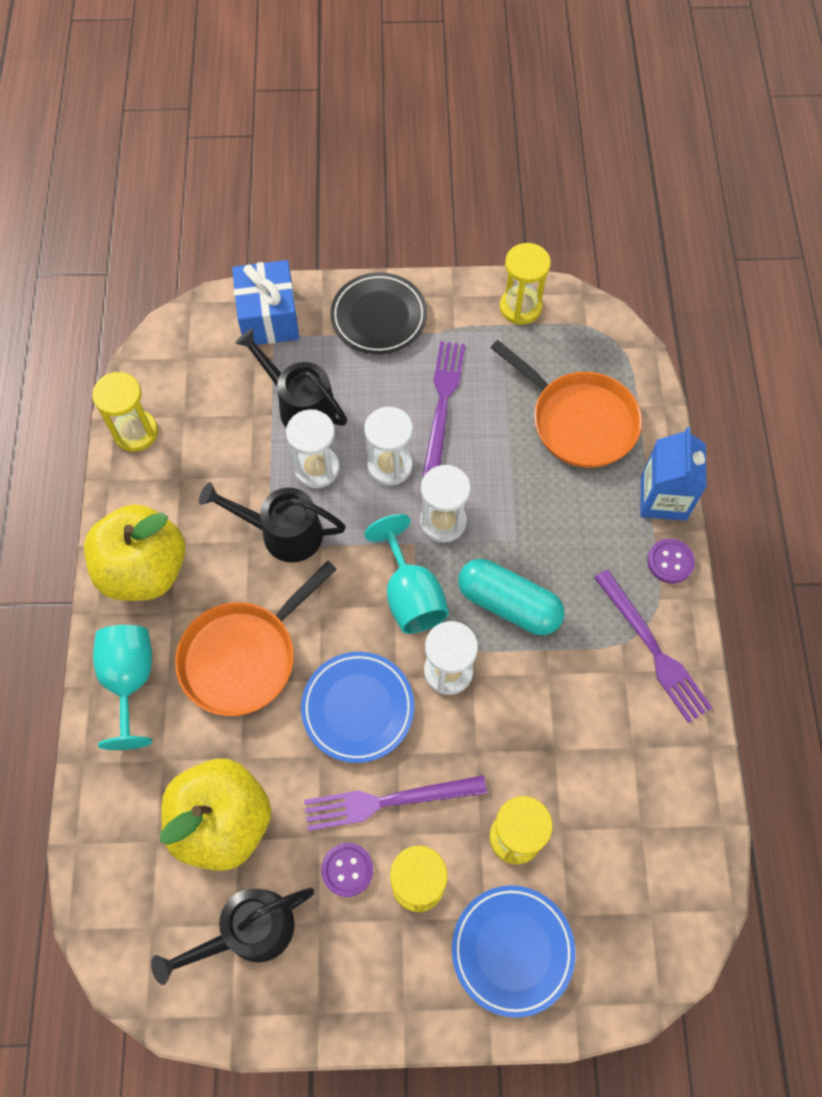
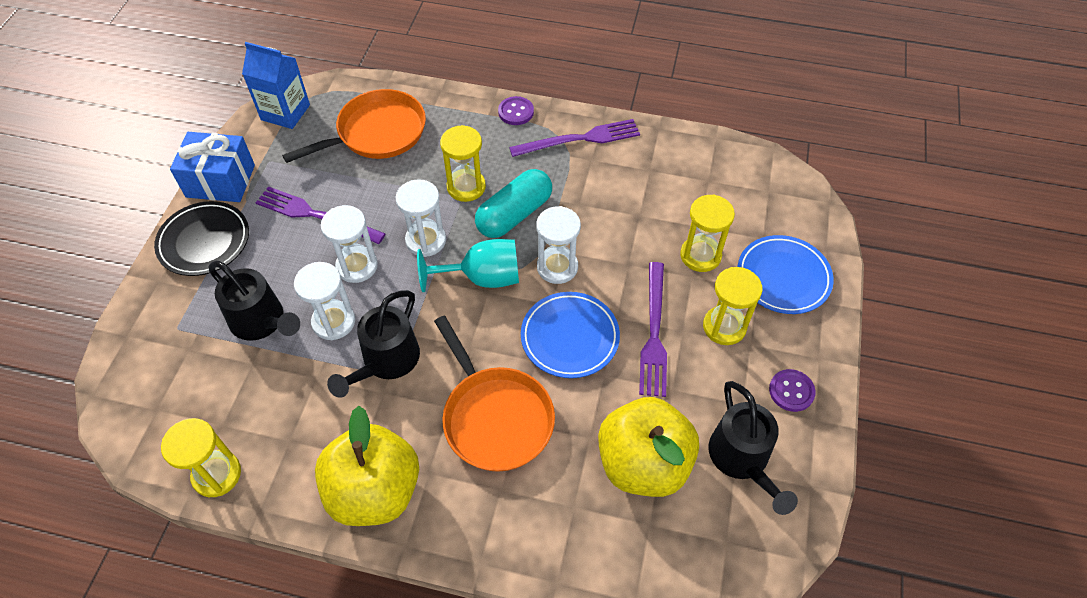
camera: 75 degrees left, 10 degrees down
turquoise goblet [93,625,152,750] -> none
blue gift [232,260,299,345] -> blue gift moved to [170,132,255,202]
black watering can [235,329,347,427] -> black watering can turned 105 degrees counterclockwise [209,261,300,341]
purple button [321,843,373,897] -> purple button moved to [769,369,816,412]
yellow hourglass [500,243,551,325] -> yellow hourglass moved to [440,125,486,202]
blue carton [640,427,707,521] -> blue carton moved to [242,42,310,129]

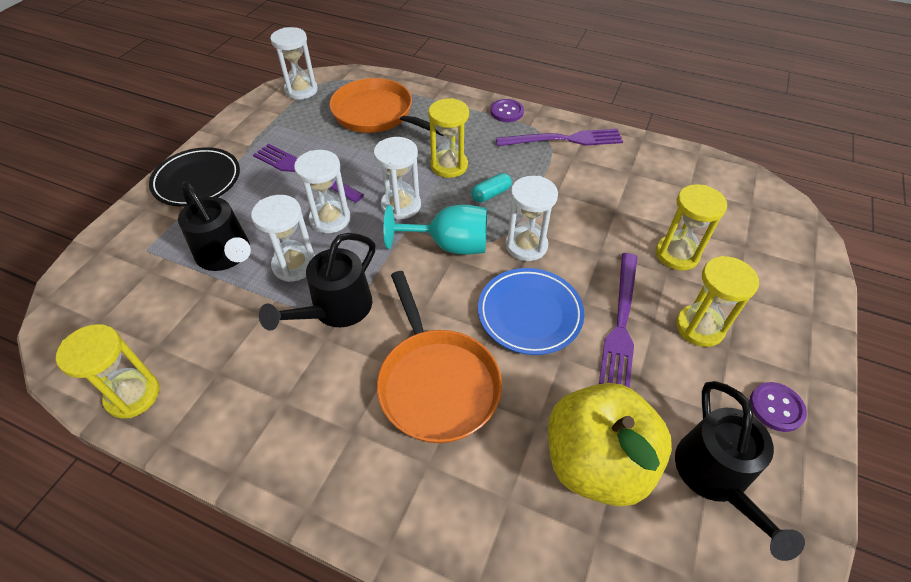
camera: 10 degrees right, 5 degrees down
blue gift [170,132,255,202] -> none
blue carton [242,42,310,129] -> white hourglass [270,27,318,100]
orange pan [282,89,426,163] -> orange pan turned 120 degrees counterclockwise [330,78,444,136]
yellow apple [315,406,419,526] -> none
turquoise capsule [475,169,552,238] -> turquoise capsule [471,173,512,202], size x0.50
blue plate [738,235,834,314] -> none

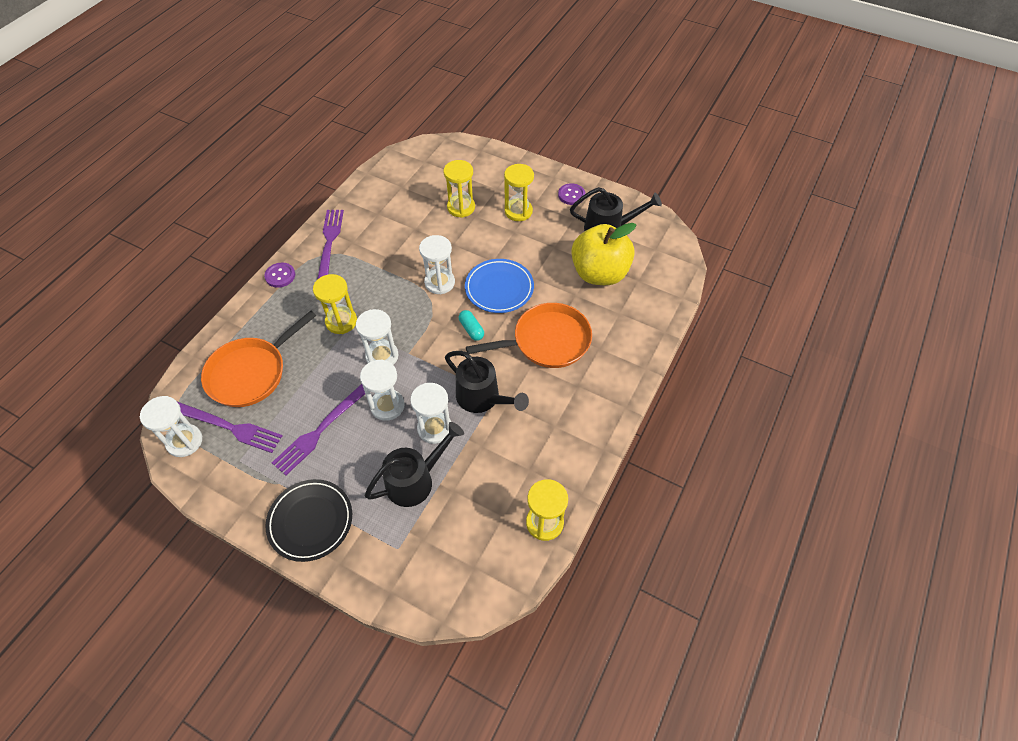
camera: 85 degrees left, 5 degrees up
turquoise goblet [384,205,487,255] -> none
turquoise capsule [471,173,512,202] -> turquoise capsule moved to [459,310,484,341]
purple fork [599,253,638,388] -> purple fork moved to [178,402,282,453]

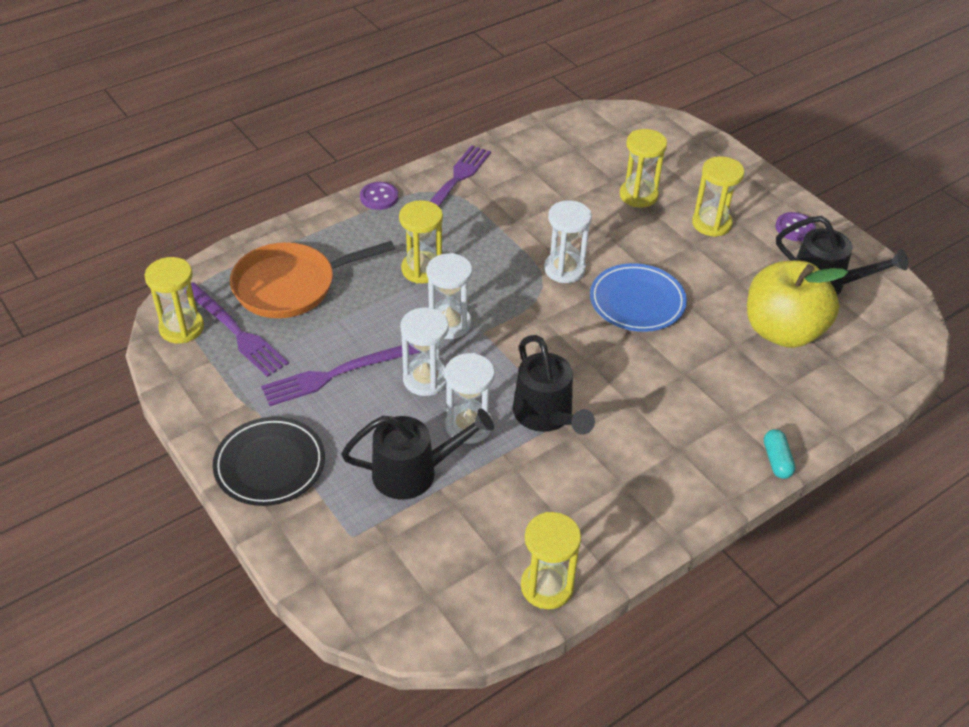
camera: 25 degrees right, 10 degrees down
white hourglass [140,396,202,457] -> yellow hourglass [145,257,204,343]
turquoise capsule [459,310,484,341] -> turquoise capsule moved to [764,429,795,479]
orange pan [466,303,592,368] -> none

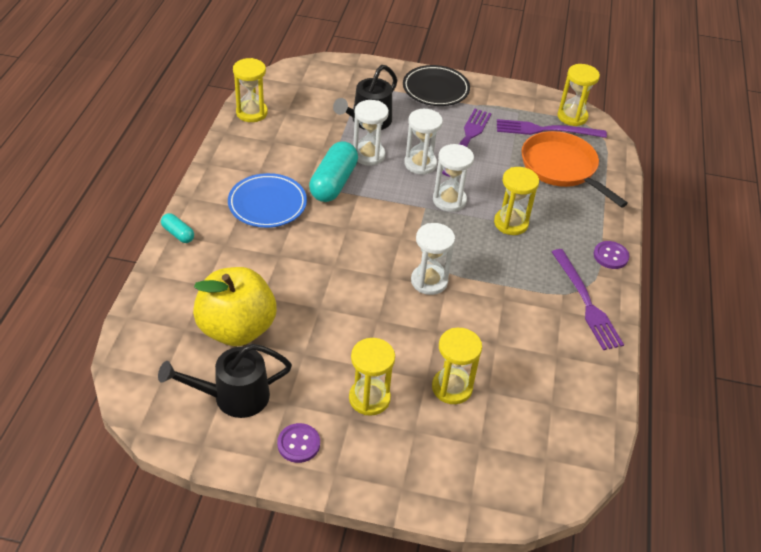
camera: 135 degrees right, 0 degrees up
orange pan [230,241,395,318] -> orange pan turned 60 degrees counterclockwise [521,131,628,208]
black watering can [513,335,595,435] -> turquoise capsule [309,141,358,202]
blue plate [590,263,687,332] -> blue plate moved to [228,173,307,228]

